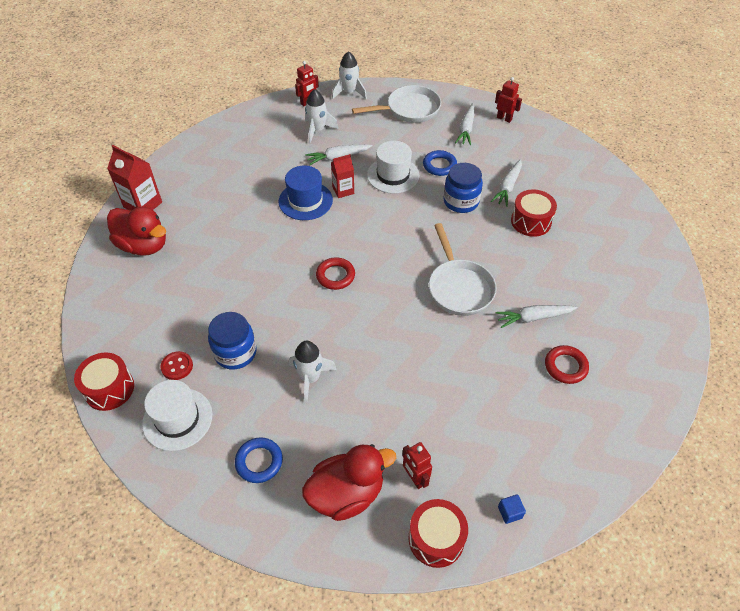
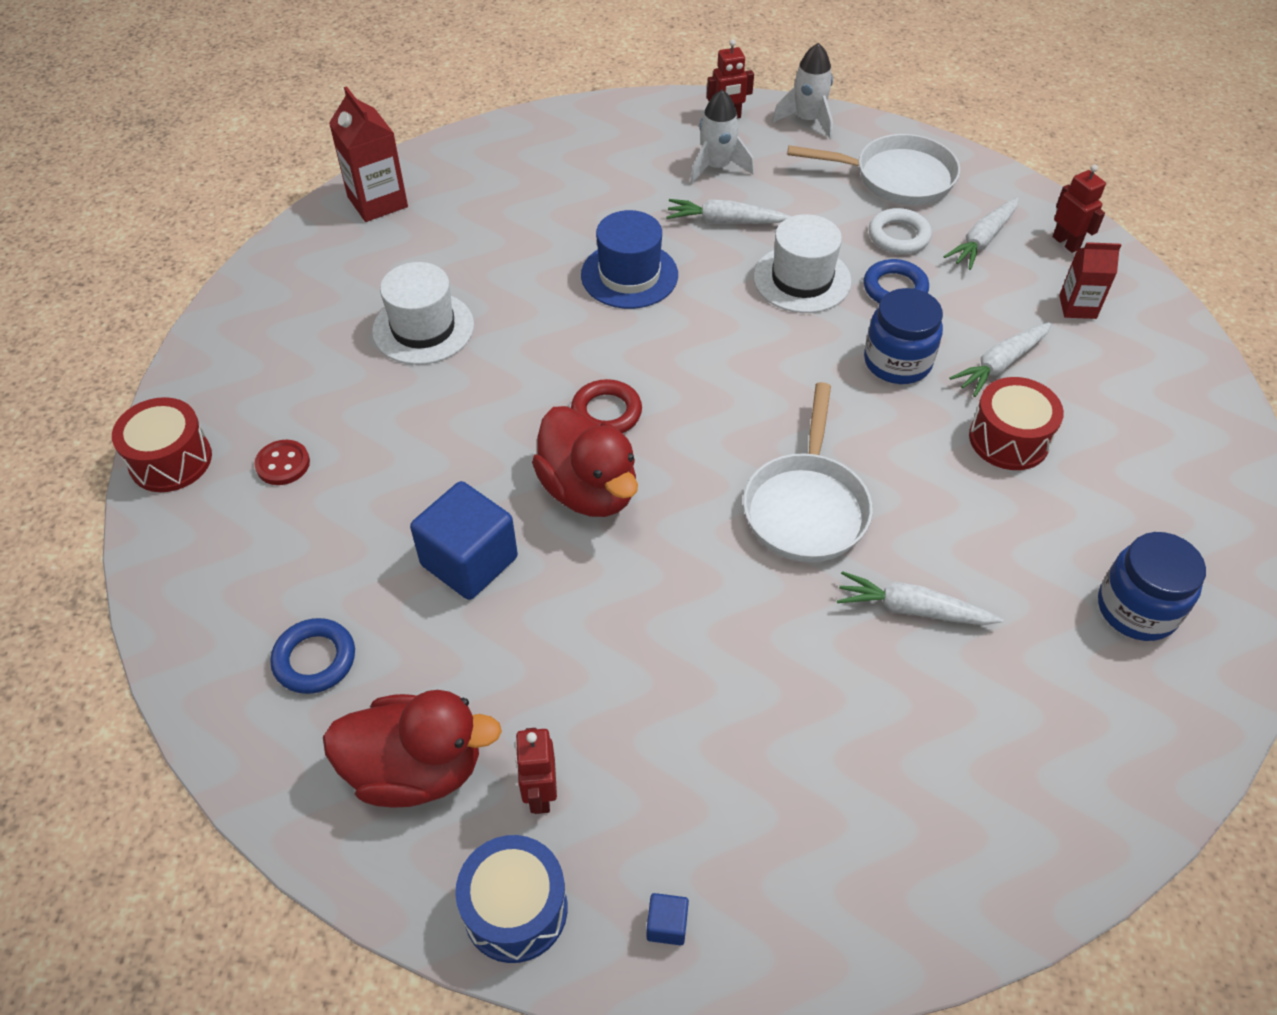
camera: 25 degrees right, 0 degrees up
red duck [107,207,166,256] -> red duck moved to [532,406,638,517]
white hat [142,380,212,451] -> white hat moved to [372,262,474,365]
blue jar [208,312,257,369] -> blue jar moved to [1098,532,1206,641]
white rocket [289,341,337,403] -> blue cube [410,481,518,600]
red carton [331,154,354,198] -> red carton moved to [1059,242,1121,319]
red drum [408,499,468,568] -> blue drum [455,835,567,963]
red ring [545,345,589,384] -> none
none -> white ring [869,208,932,254]

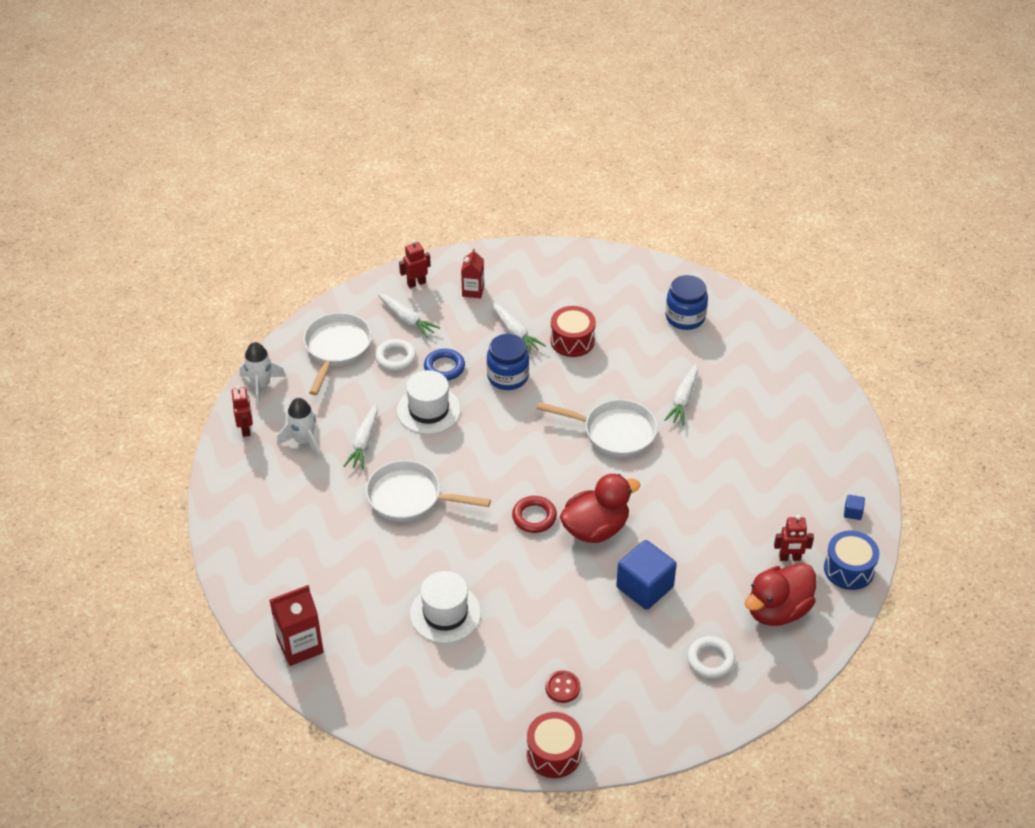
camera: 85 degrees left, 5 degrees down
blue ring [270,618,355,694] -> white ring [687,636,735,679]
red duck [323,690,502,808] -> red duck turned 135 degrees counterclockwise [745,563,816,626]
blue hat [581,210,678,309] -> white pan [366,460,491,522]

